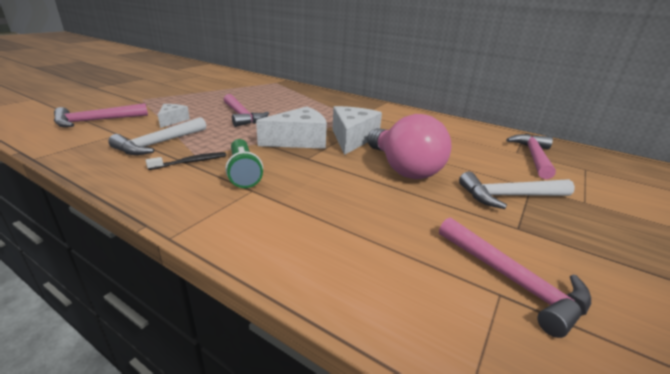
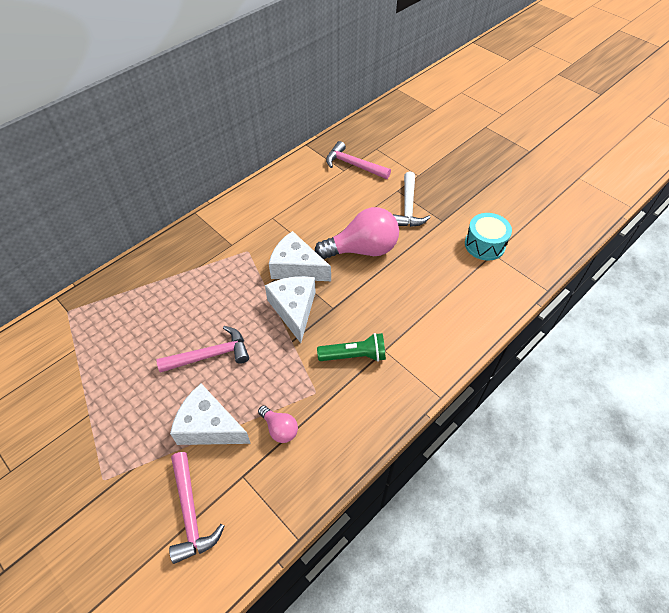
camera: 75 degrees left, 25 degrees up
white hammer [108,117,206,155] -> pink light bulb [258,405,298,443]
black toothbrush [145,152,226,170] -> none
white cheese [158,104,190,128] -> white cheese [170,384,251,445], size x1.80
pink hammer [439,217,591,338] -> turquoise drum [465,213,512,260]

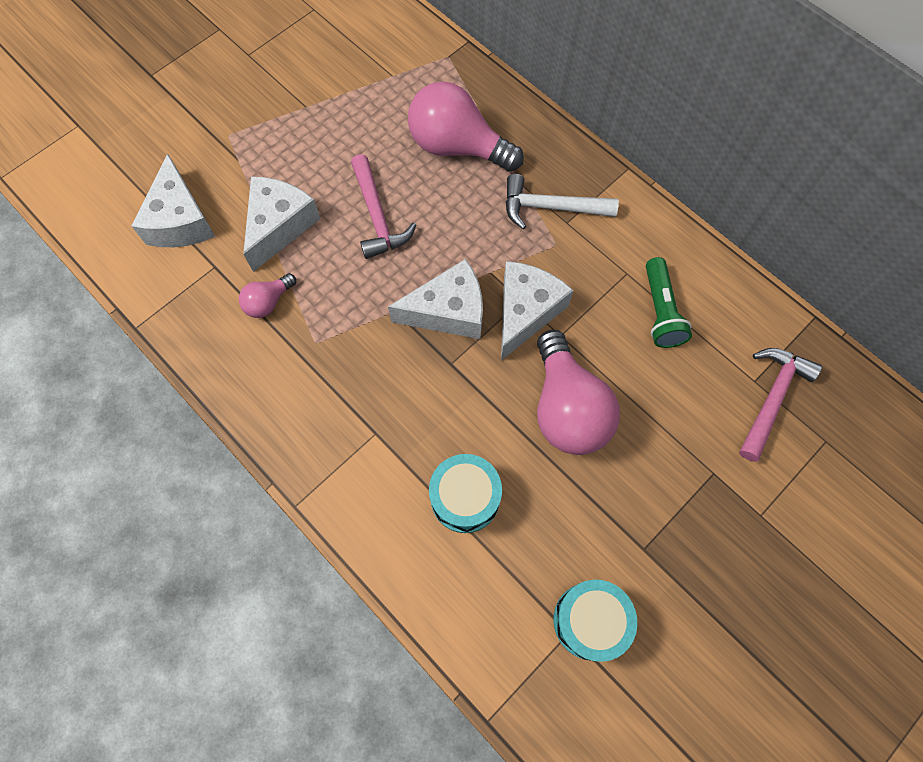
camera: 90 degrees right, 15 degrees up
pink hammer [169,452,225,564] -> white cheese [132,154,215,247]
green flashlight [317,333,386,362] -> green flashlight moved to [646,257,692,348]
white hammer [393,172,430,227] -> white hammer moved to [505,174,619,229]
none -> pink light bulb [408,81,524,172]
none -> turquoise drum [429,454,502,533]

